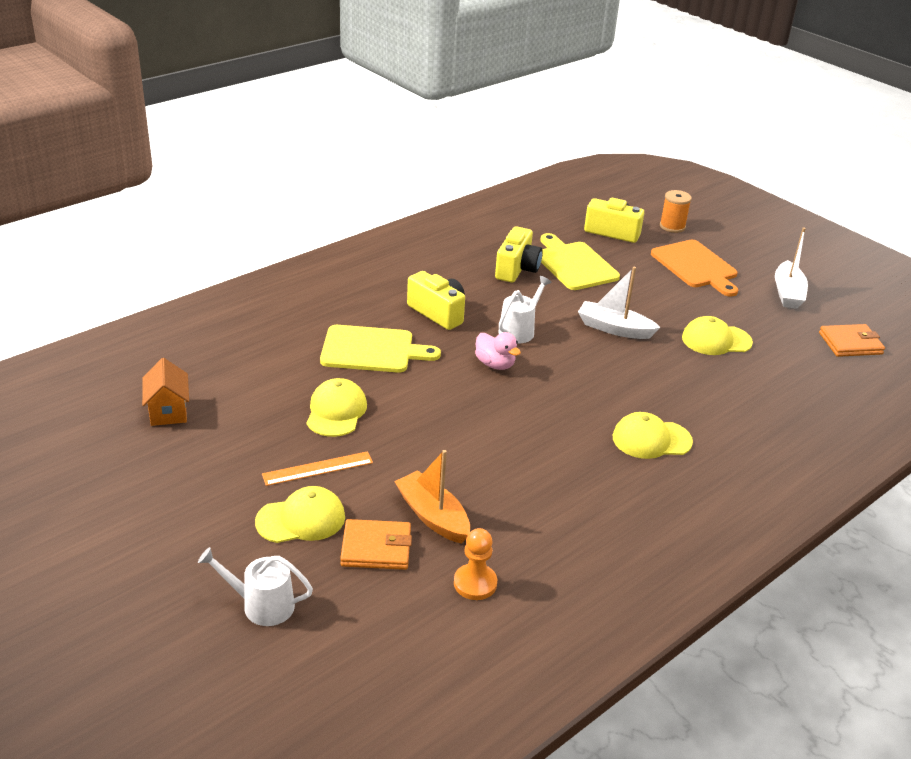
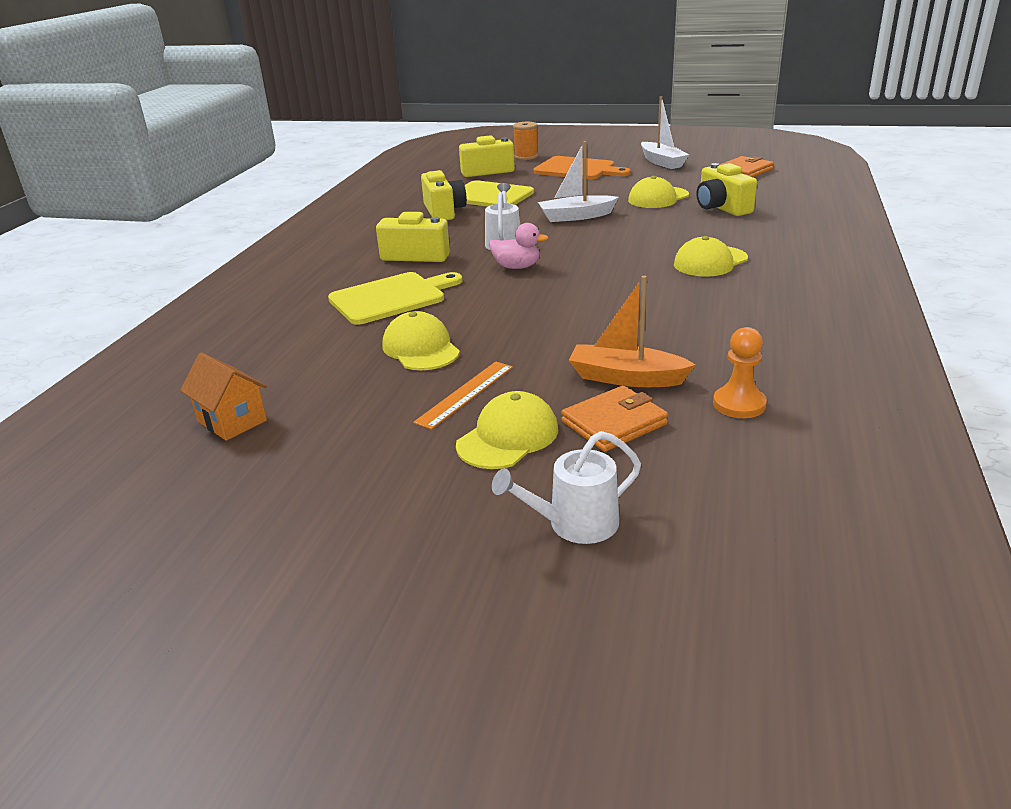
camera: 30 degrees left, 5 degrees down
none -> yellow camera [697,163,757,216]

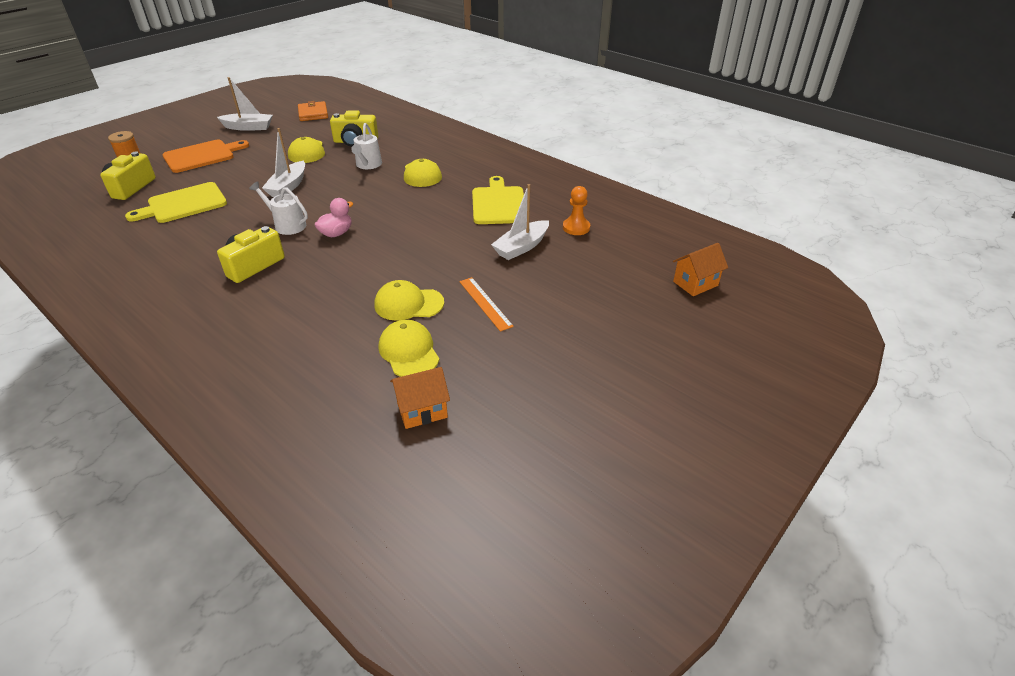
camera: 65 degrees left, 10 degrees up
yellow cutting board [328,272,463,325] -> yellow cutting board moved to [472,176,524,224]
yellow camera [421,170,467,220] -> none
yellow cap [456,391,558,469] -> yellow cap moved to [379,320,439,377]
white watering can [492,431,641,544] -> white watering can moved to [351,123,382,169]
orange wallet [561,386,668,452] -> none
orange boat [569,276,695,387] -> white boat [491,184,549,260]
none -> orange house [673,243,728,296]

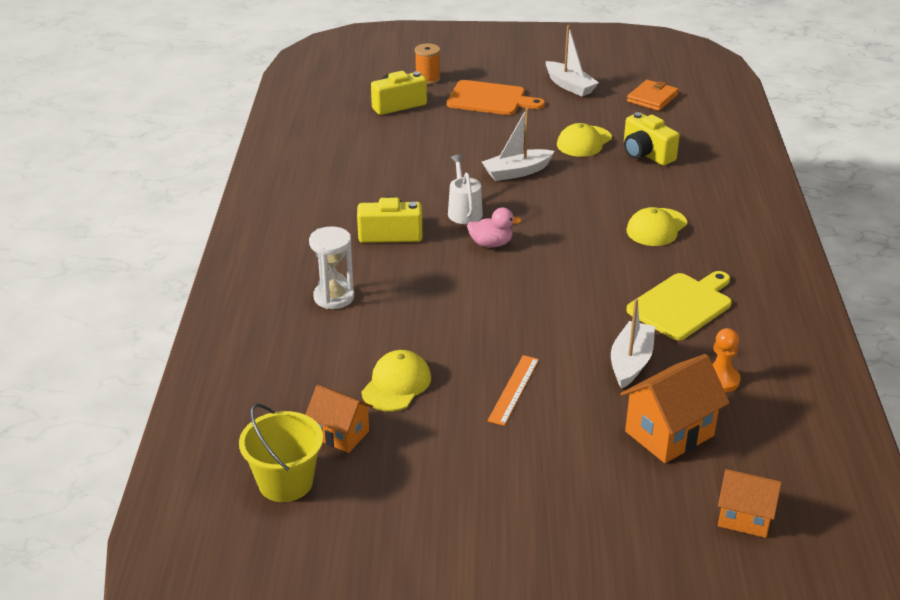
camera: 50 degrees right, 5 degrees down
yellow cutting board [125,182,227,223] -> none
white watering can [351,123,382,169] -> none
yellow cap [375,280,444,321] -> none
white boat [491,184,549,260] -> white boat turned 105 degrees clockwise [611,298,655,389]
none -> yellow bucket [239,404,323,502]
none -> white hourglass [309,226,354,309]
none -> orange house [620,354,730,463]

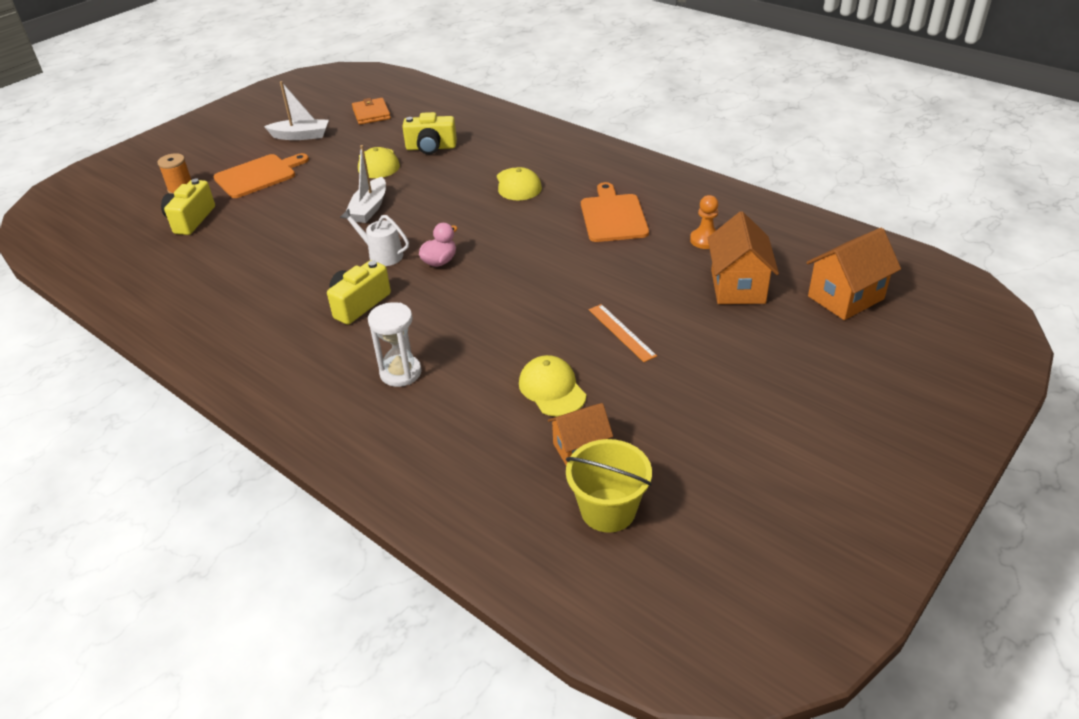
camera: 50 degrees left, 5 degrees up
white boat [611,298,655,389] -> none
yellow cutting board [626,271,732,341] -> orange cutting board [581,182,649,242]
orange house [718,469,782,538] -> orange house [806,228,901,320], size x1.54

